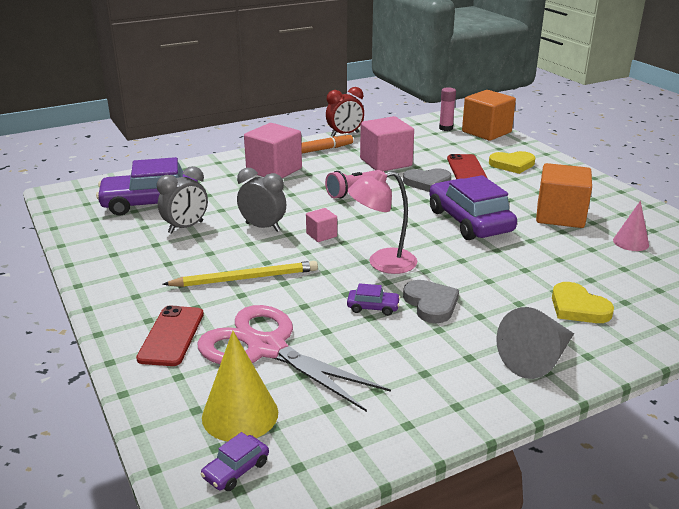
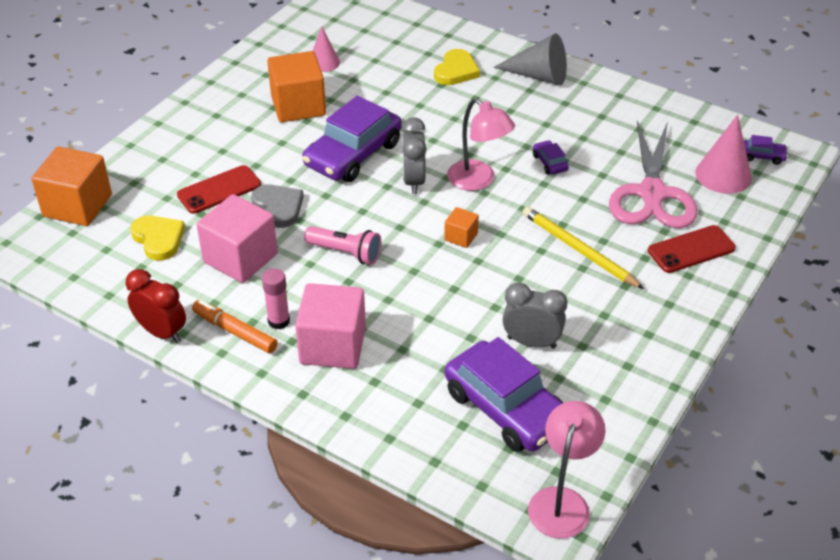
camera: 120 degrees left, 15 degrees up
yellow cone [202,331,278,441] -> pink cone [695,114,752,194]
grey clock [237,168,286,232] -> grey clock moved to [402,117,427,194]
pink cube [306,208,337,242] -> orange cube [444,207,479,248]
grey heart [403,280,459,323] -> none
pink glue stick [439,87,456,131] -> pink glue stick moved to [262,268,290,329]
yellow heart [489,151,535,174] -> yellow heart moved to [130,215,185,261]
none -> pink lamp [528,401,605,539]

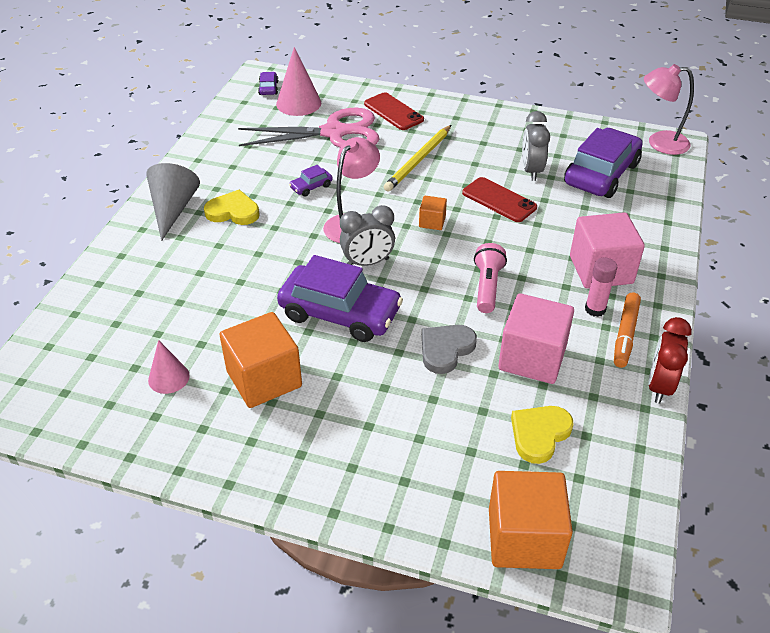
camera: 105 degrees left, 0 degrees up
red phone [177,165,261,214] -> red phone moved to [462,177,537,222]
yellow heart [434,49,480,85] -> yellow heart moved to [204,190,259,225]

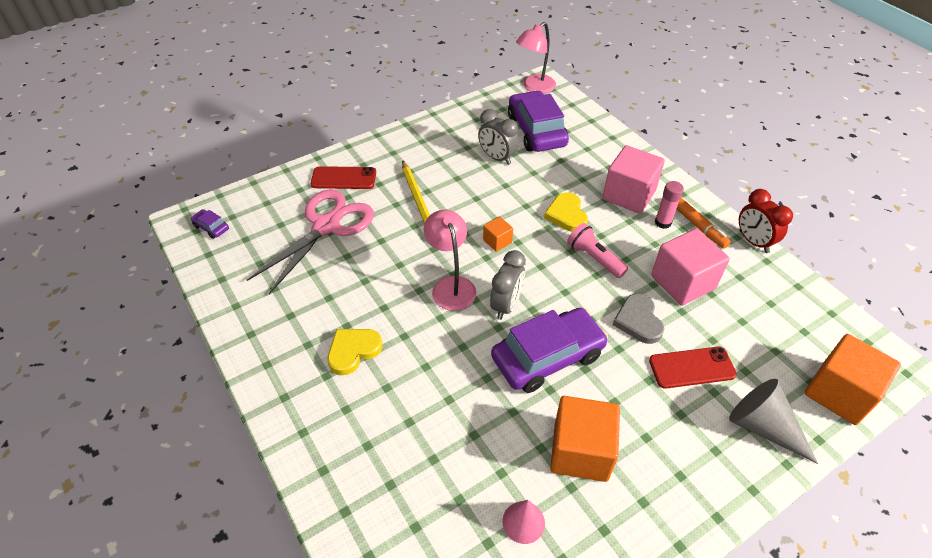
camera: 50 degrees left, 5 degrees up
grey cone [146,163,200,241] -> grey cone moved to [729,379,818,464]
pink cone [276,47,321,116] -> none
purple car [289,165,333,197] -> none
red phone [462,177,537,222] -> red phone moved to [649,347,737,389]
yellow heart [511,406,574,464] -> yellow heart moved to [544,192,588,232]

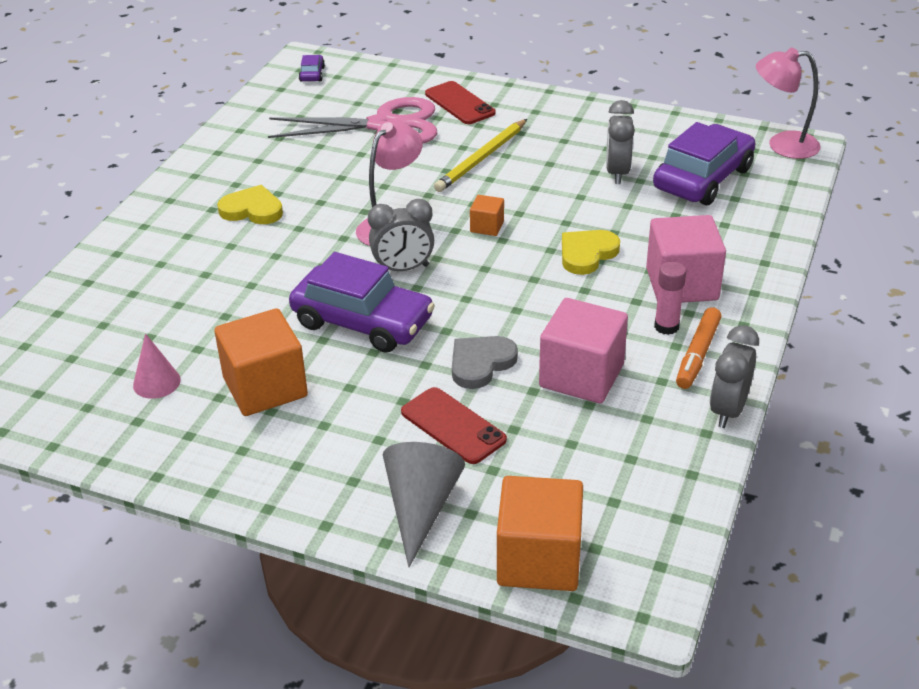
camera: 55 degrees right, 10 degrees down
pink flashlight [567,223,628,278] -> none
red clock [739,189,793,253] -> grey clock [710,325,759,428]

